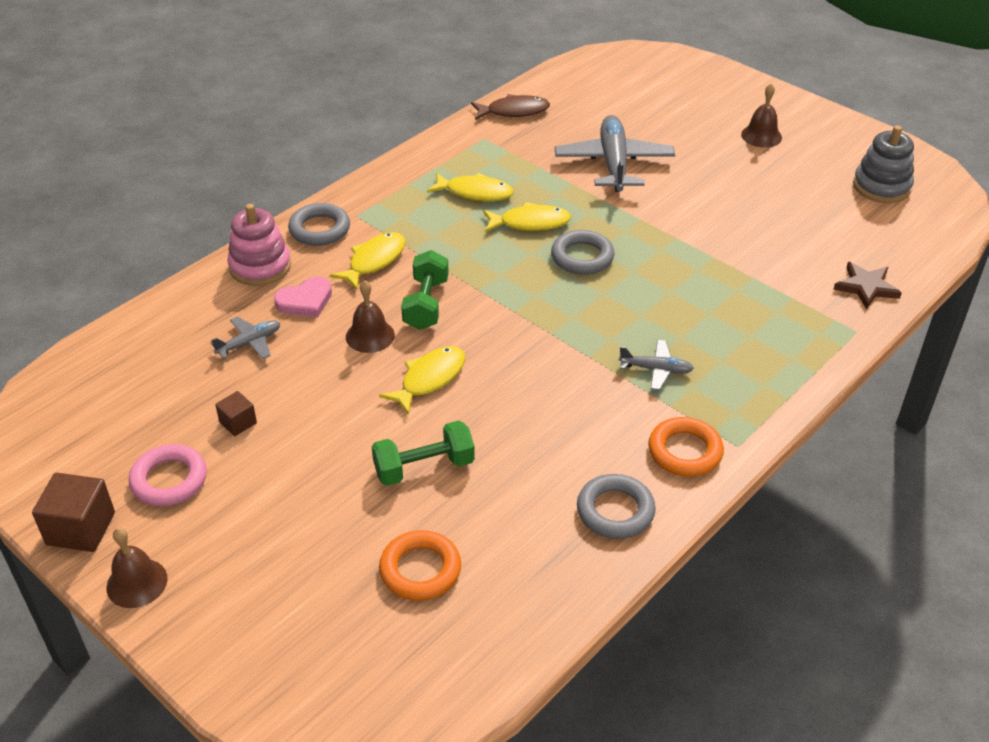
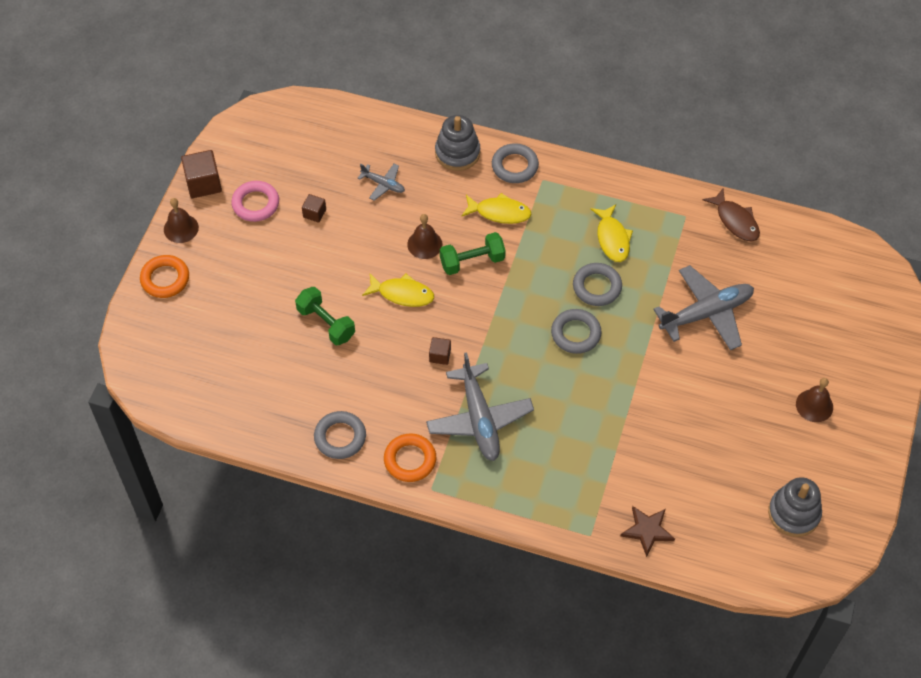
camera: 65 degrees right, 15 degrees up
pink stacking toy [227,204,291,286] -> grey stacking toy [435,115,480,171]
pink heart [274,276,332,317] -> none
orange ring [379,530,461,601] -> orange ring moved to [140,255,189,298]
yellow fish [483,202,571,232] -> grey ring [573,263,622,306]
grey plane [619,340,694,391] -> grey plane [426,352,534,461], size x2.01
none -> brown cube [429,337,451,365]

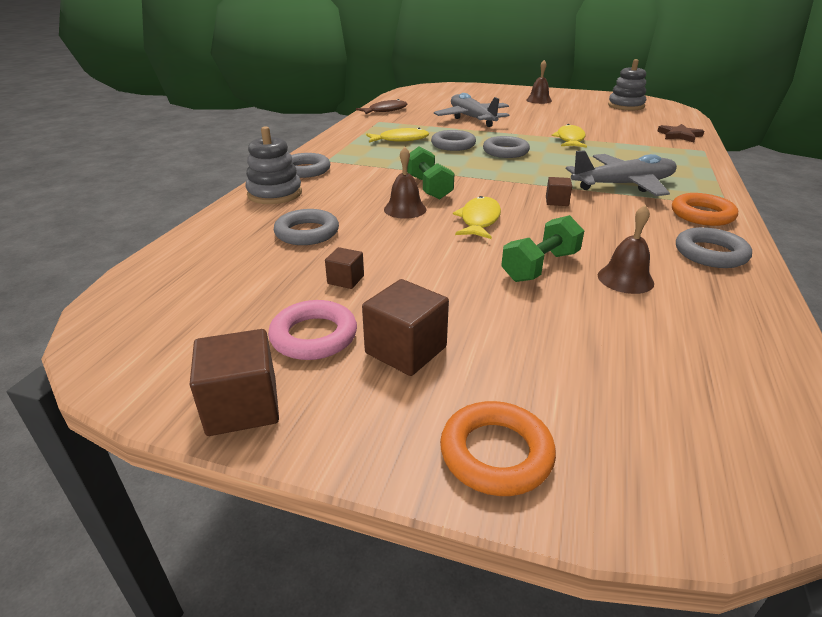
camera: 90 degrees left, 25 degrees down
brown bell [164,198,199,243] -> brown bell moved to [598,205,654,294]
grey plane [358,164,405,201] -> grey ring [274,209,339,245]
yellow fish [461,193,532,224] -> yellow fish moved to [552,124,587,148]
none -> brown cube [362,279,449,376]

